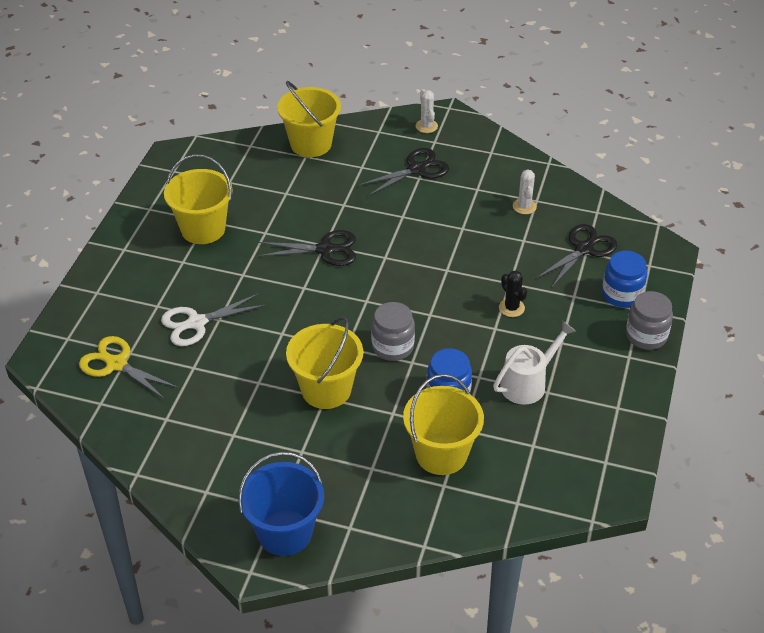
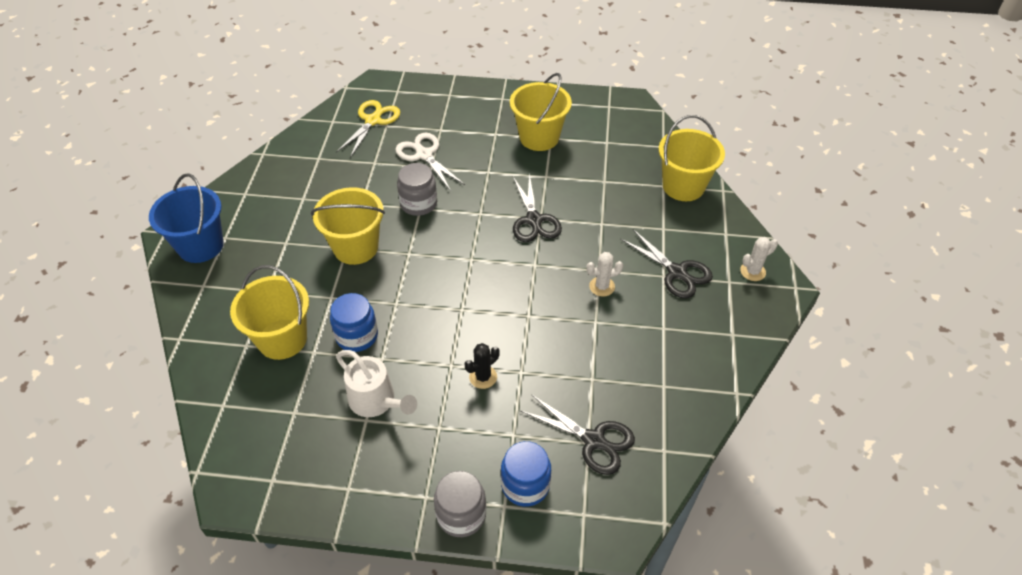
camera: 80 degrees right, 5 degrees up
grey jar [371,302,415,361] -> grey jar moved to [397,163,437,216]
white cactus [513,169,537,214] -> white cactus moved to [586,252,623,297]

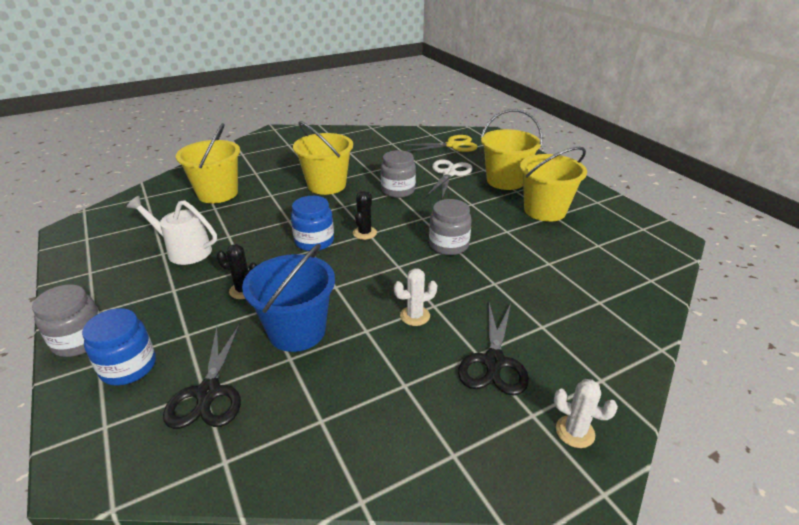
camera: 55 degrees right, 15 degrees down
blue bucket [149,173,224,263] -> blue bucket moved to [242,244,335,352]
blue jar [330,293,378,352] -> blue jar moved to [291,196,334,251]
white watering can [336,350,417,417] -> white watering can turned 105 degrees clockwise [127,196,217,265]
black scissors [513,174,562,242] -> grey jar [429,199,472,255]
white cactus [586,252,623,297] -> white cactus turned 60 degrees counterclockwise [394,268,437,326]
yellow bucket [659,115,725,201] -> yellow bucket moved to [481,109,543,190]
none -> black cactus [353,191,377,240]

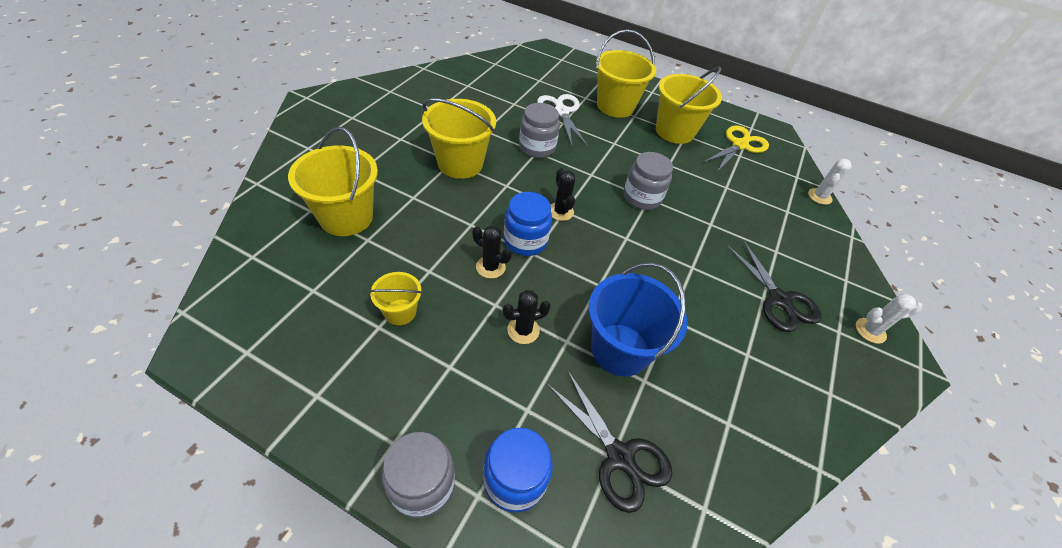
camera: 40 degrees left, 15 degrees up
white watering can [127,196,217,265] -> yellow bucket [369,272,422,325]
white cactus [394,268,437,326] -> white cactus moved to [808,159,852,205]
yellow scissors [403,135,478,152] -> yellow scissors moved to [703,126,769,172]
none -> black cactus [472,225,512,279]

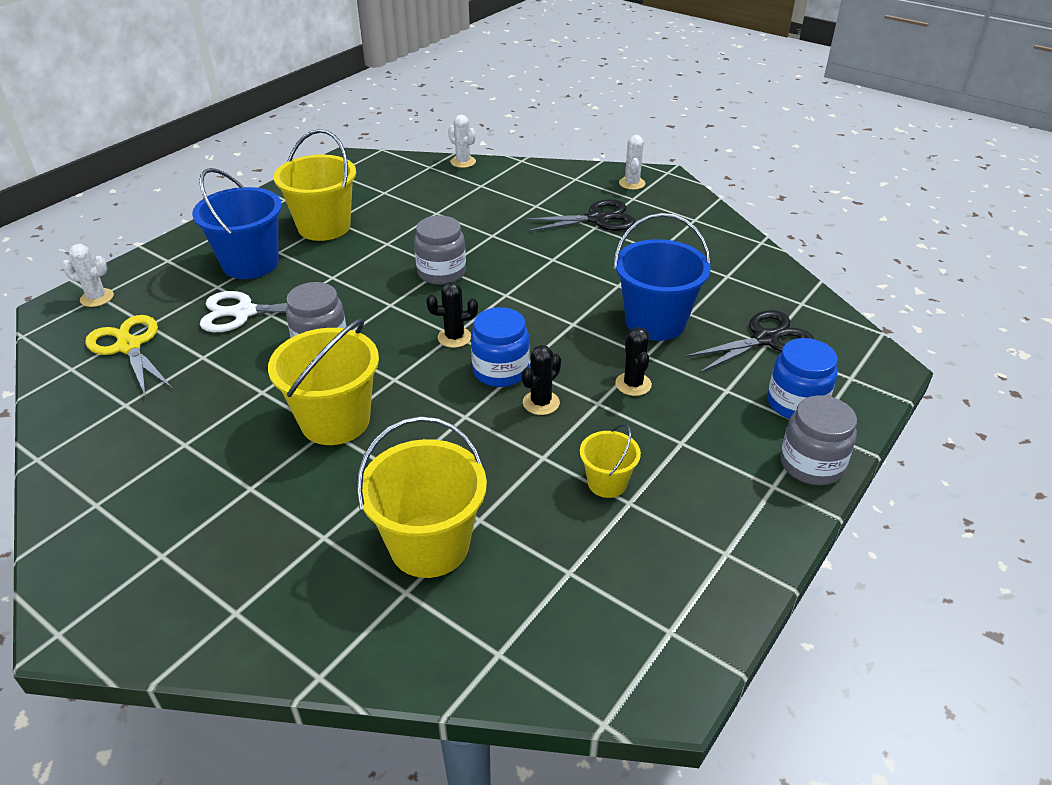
camera: 75 degrees left, 10 degrees down
yellow bucket [596,29,656,118] -> blue bucket [192,168,282,279]
yellow scissors [703,126,769,172] -> yellow scissors moved to [85,315,173,397]
none -> white cactus [62,244,114,307]

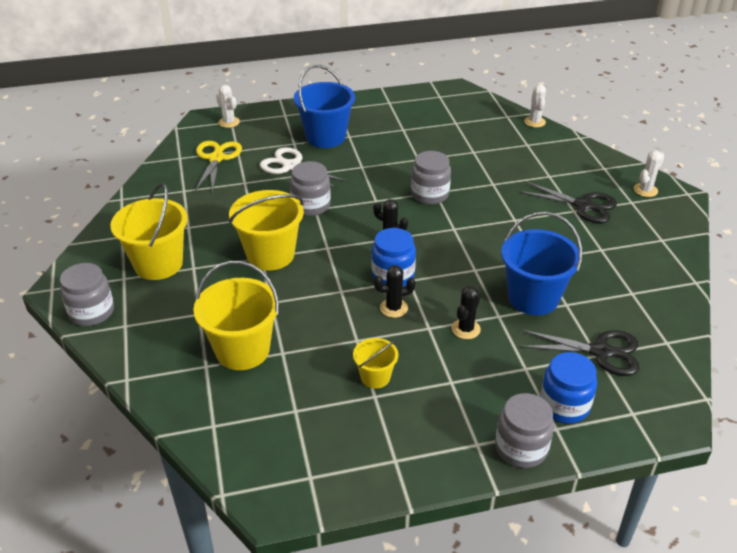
camera: 40 degrees right, 0 degrees up
yellow bucket [273,129,356,241] -> yellow bucket moved to [110,183,188,280]
none -> grey jar [60,263,114,326]

